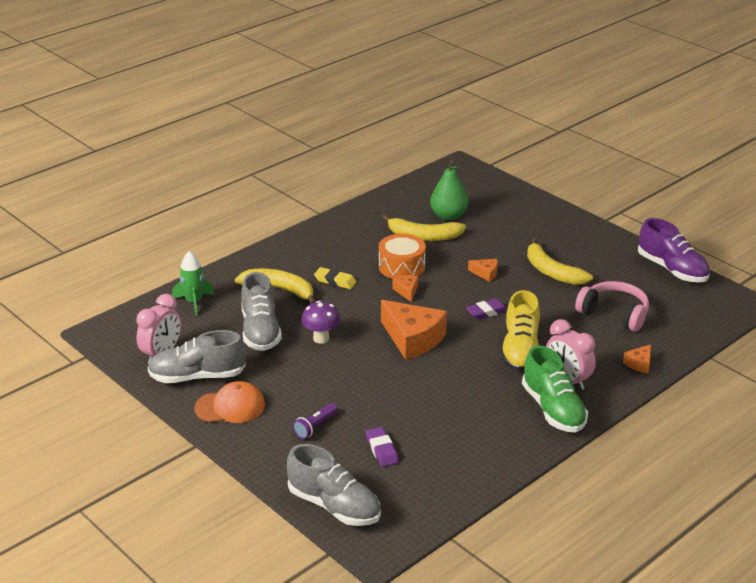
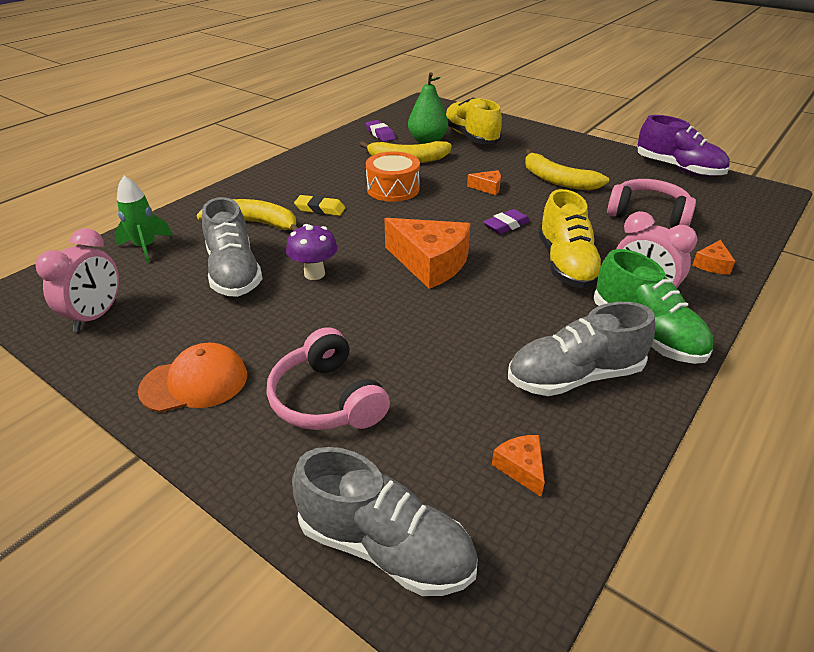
camera: 10 degrees left, 5 degrees up
grey shoe [147,330,246,383] -> grey shoe moved to [508,302,655,396]
purple flashlight [293,403,338,439] -> pink headphones [267,327,390,430]
purple eraser [366,427,399,467] -> purple eraser moved to [366,120,396,142]
orange cheese [392,276,418,302] -> orange cheese moved to [492,435,545,497]
none -> yellow shoe [446,98,502,144]

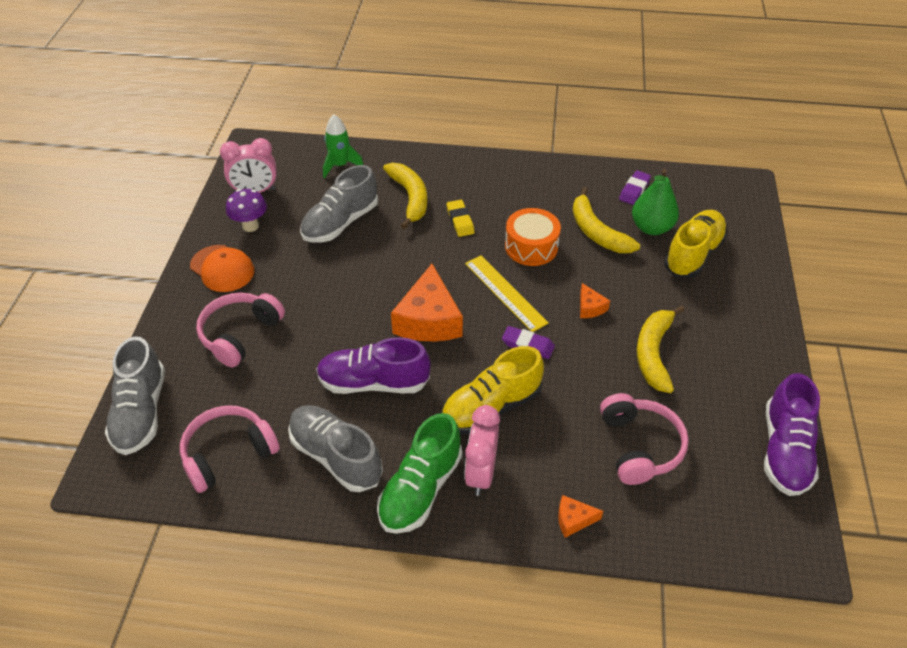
camera: 60 degrees right, 10 degrees up
purple mushroom [286,224,338,280] -> purple mushroom moved to [226,189,267,232]
orange cheese [492,435,545,497] -> pink headphones [180,405,280,493]
none -> purple shoe [316,337,431,394]
none -> yellow ruler [465,255,549,332]

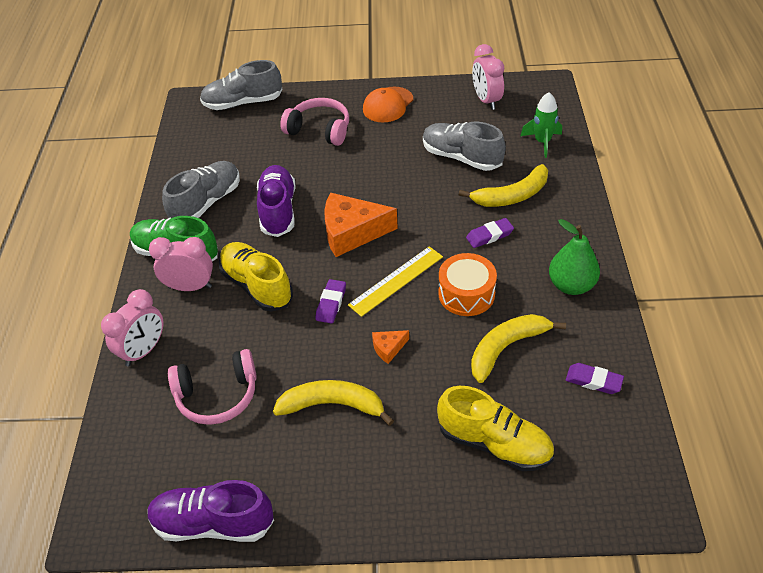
camera: 85 degrees right, 0 degrees up
pink headphones [180,405,280,493] -> none
purple mushroom [226,189,267,232] -> none
yellow eraser [446,200,475,237] -> purple eraser [466,218,514,248]
orange cheese [558,495,603,538] -> pink clock [101,289,163,366]
green pear [632,169,679,235] -> green pear moved to [549,219,600,295]

